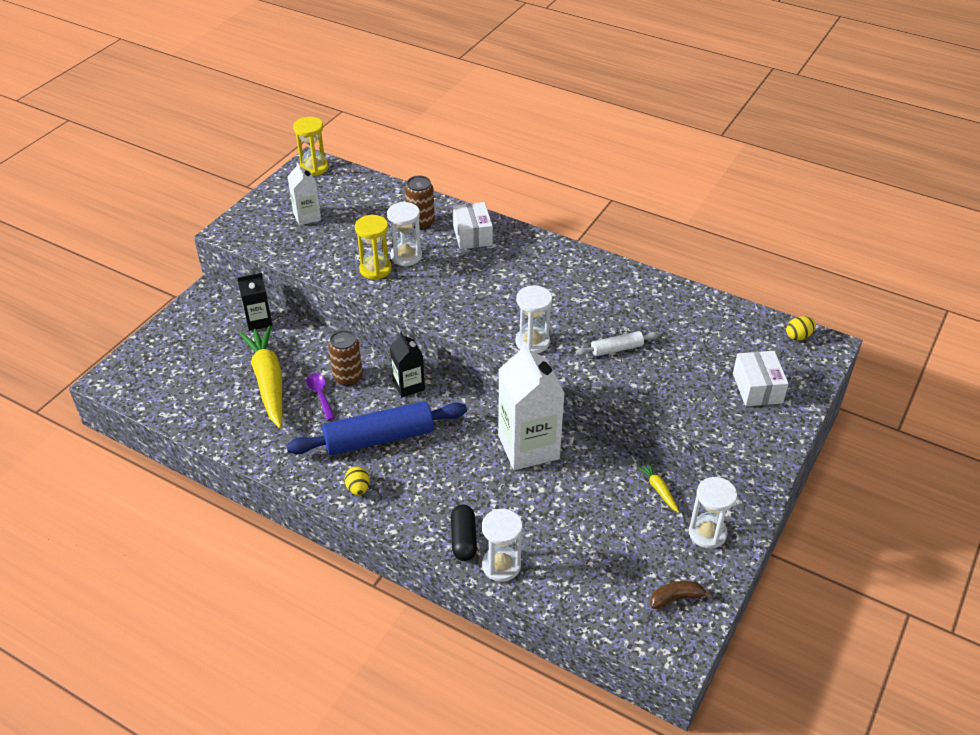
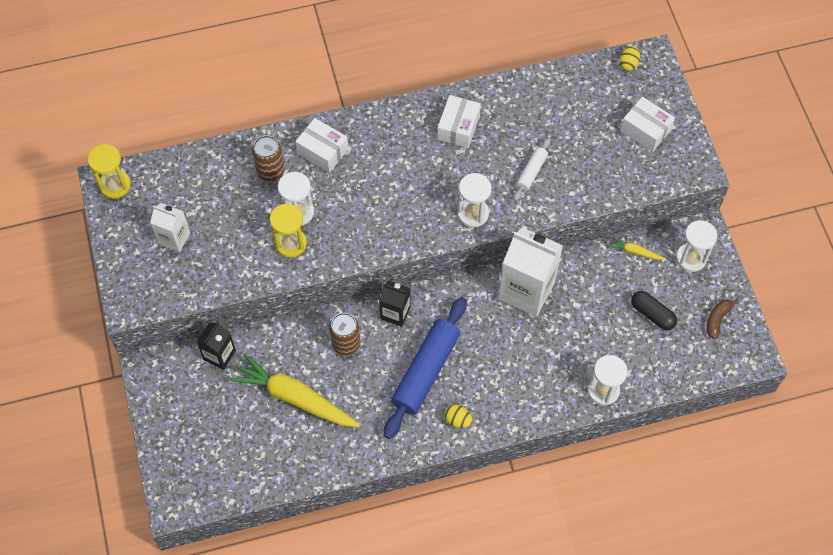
camera: 45 degrees left, 20 degrees up
purple spoon [306,373,335,421] -> none
black capsule [451,505,477,561] -> black capsule moved to [631,291,677,330]
none -> white box [437,95,481,148]

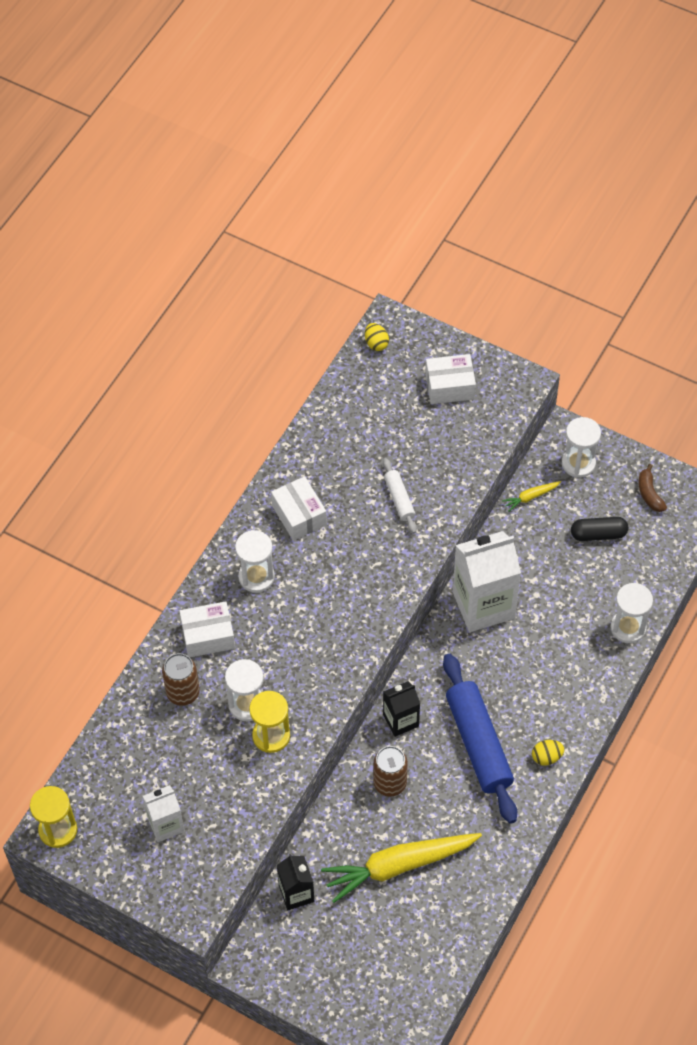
camera: 45 degrees left, 5 degrees down
white hourglass [457,173,492,227] -> white hourglass moved to [235,530,275,593]

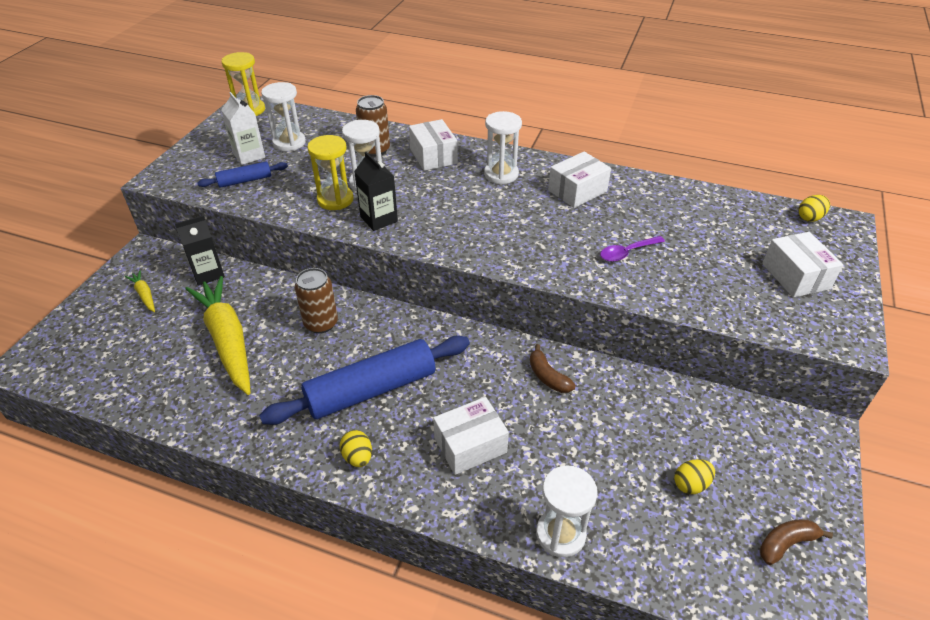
camera: 80 degrees right, 15 degrees down
white rolling pin [383,458,417,533] -> purple spoon [600,236,665,262]
black carton [383,681,420,737] -> black carton moved to [354,152,398,231]
white carton [453,531,521,632] -> brown banana [530,344,575,393]
yellow carrot [502,481,561,512] -> yellow carrot moved to [125,270,155,312]
white hourglass [562,417,601,478] -> white hourglass moved to [261,82,306,151]
black capsule [571,517,628,541] -> yellow egg [674,459,715,494]
none -> blue rolling pin [197,162,288,188]
none -> white box [433,397,509,475]

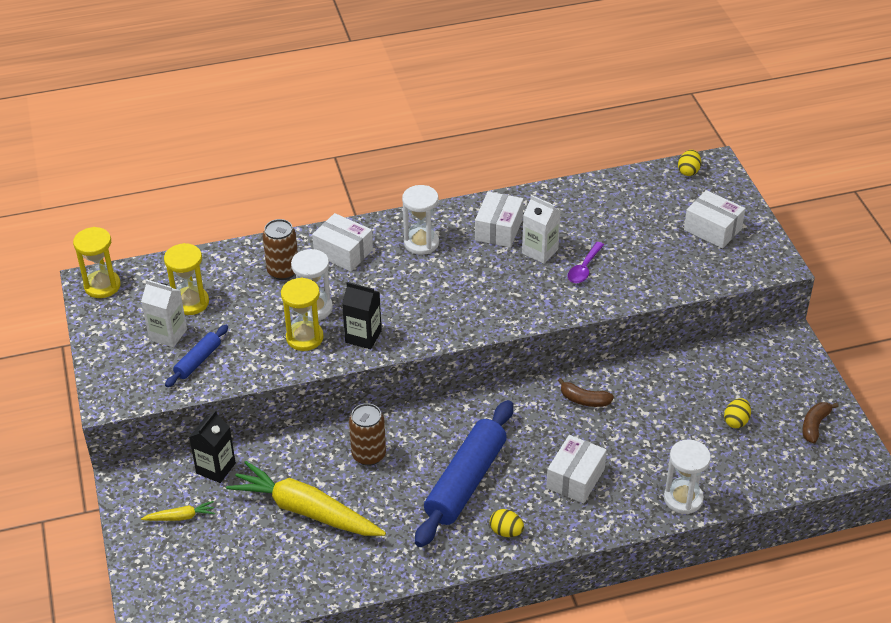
camera: 35 degrees left, 0 degrees up
yellow carrot [125,270,155,312] -> yellow carrot turned 150 degrees clockwise [141,501,215,521]
white hourglass [261,82,306,151] -> yellow hourglass [164,243,209,315]
none -> white carton [522,195,561,264]

